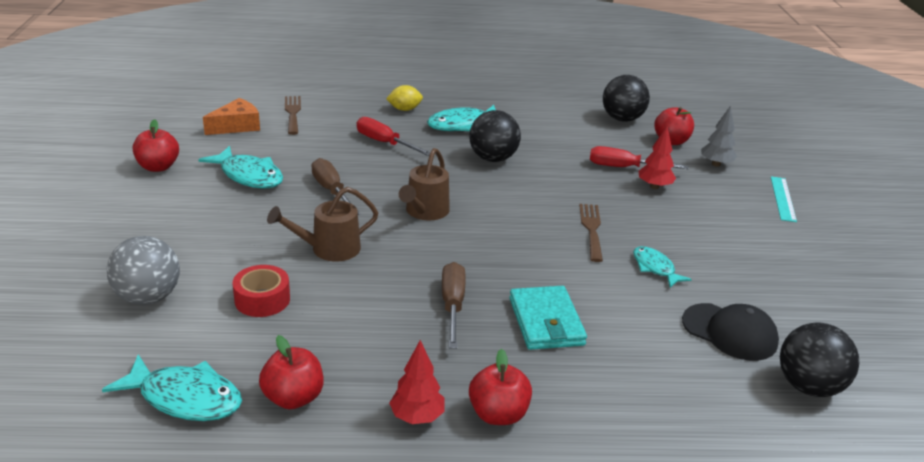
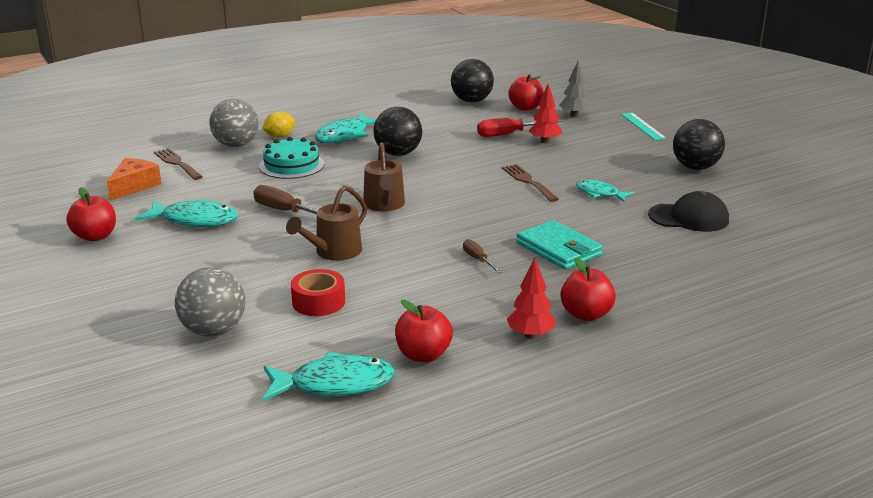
camera: 25 degrees left, 5 degrees down
red screwdriver [357,117,430,156] -> turquoise cake [259,137,324,179]
brown screwdriver [442,262,466,349] -> brown screwdriver [463,239,502,273], size x0.59
black ball [780,322,859,397] -> black ball moved to [673,119,725,170]
none -> grey ball [210,99,258,147]

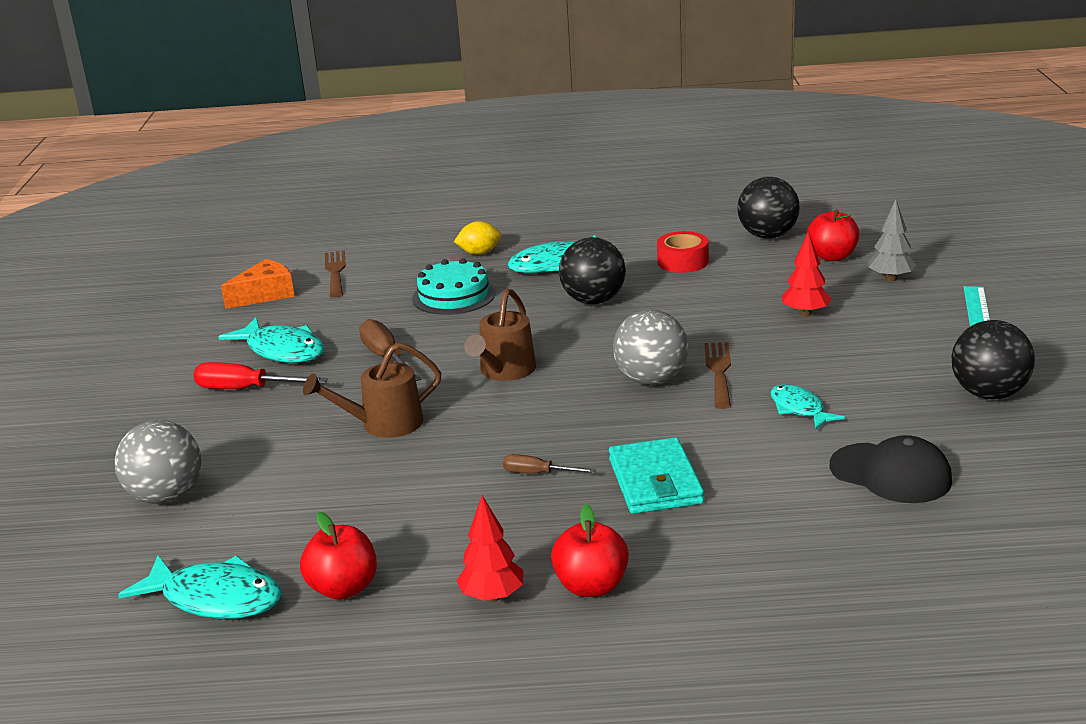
camera: 30 degrees right, 0 degrees up
red apple [66,187,116,241] -> none
grey ball [210,99,258,147] -> grey ball moved to [613,310,688,385]
red tape [291,269,345,316] -> red tape moved to [657,231,709,273]
brown screwdriver [463,239,502,273] -> brown screwdriver turned 75 degrees counterclockwise [503,454,596,474]
red screwdriver [477,118,563,137] -> red screwdriver moved to [193,362,328,389]

